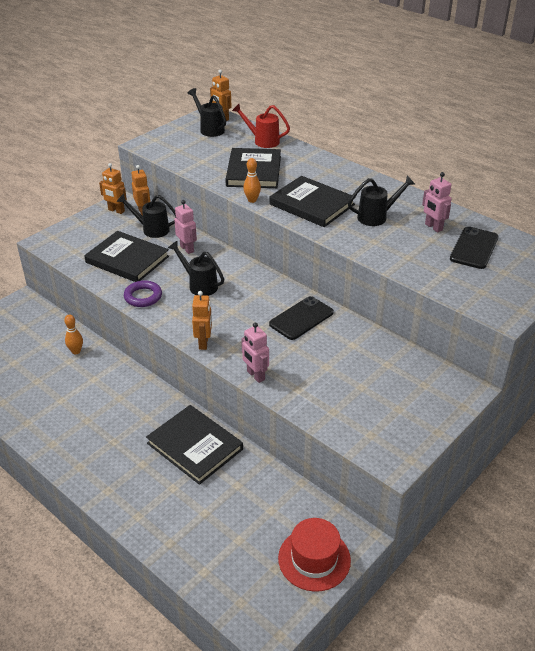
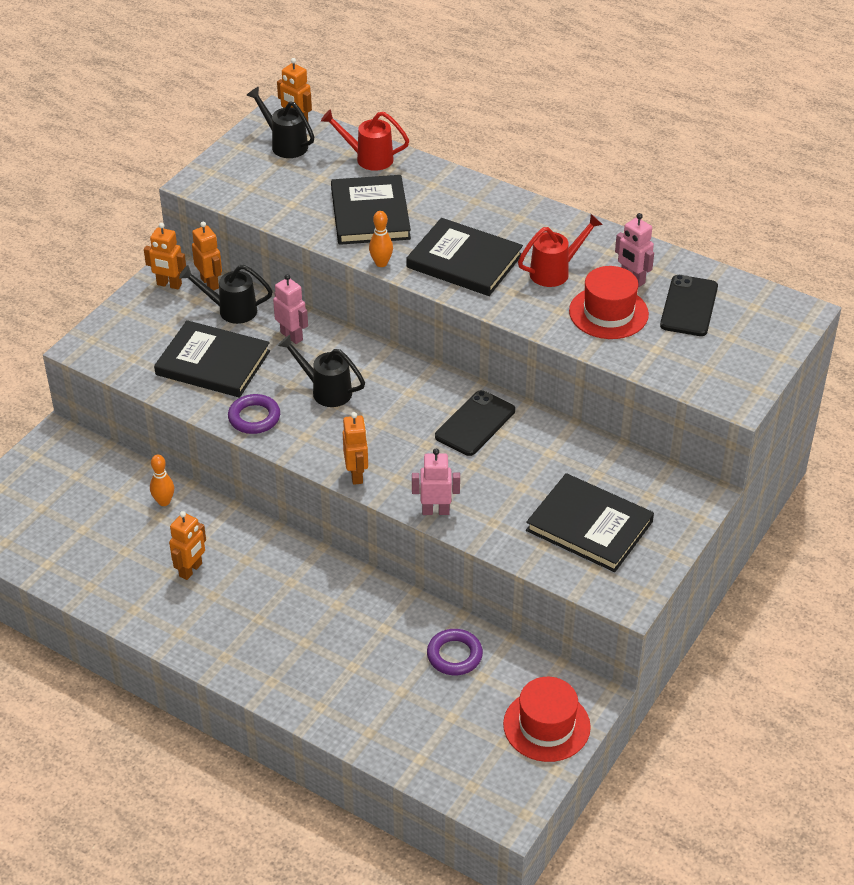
camera: 10 degrees left, 5 degrees up
black book [146,405,243,485] -> black book moved to [526,473,654,572]
pink robot [241,322,269,383] -> pink robot turned 135 degrees clockwise [412,449,460,515]
black watering can [348,176,415,226] -> red watering can [518,214,603,287]
none -> orange robot [169,511,206,580]
none -> purple ring [427,629,483,675]
none -> red hat [569,266,649,339]

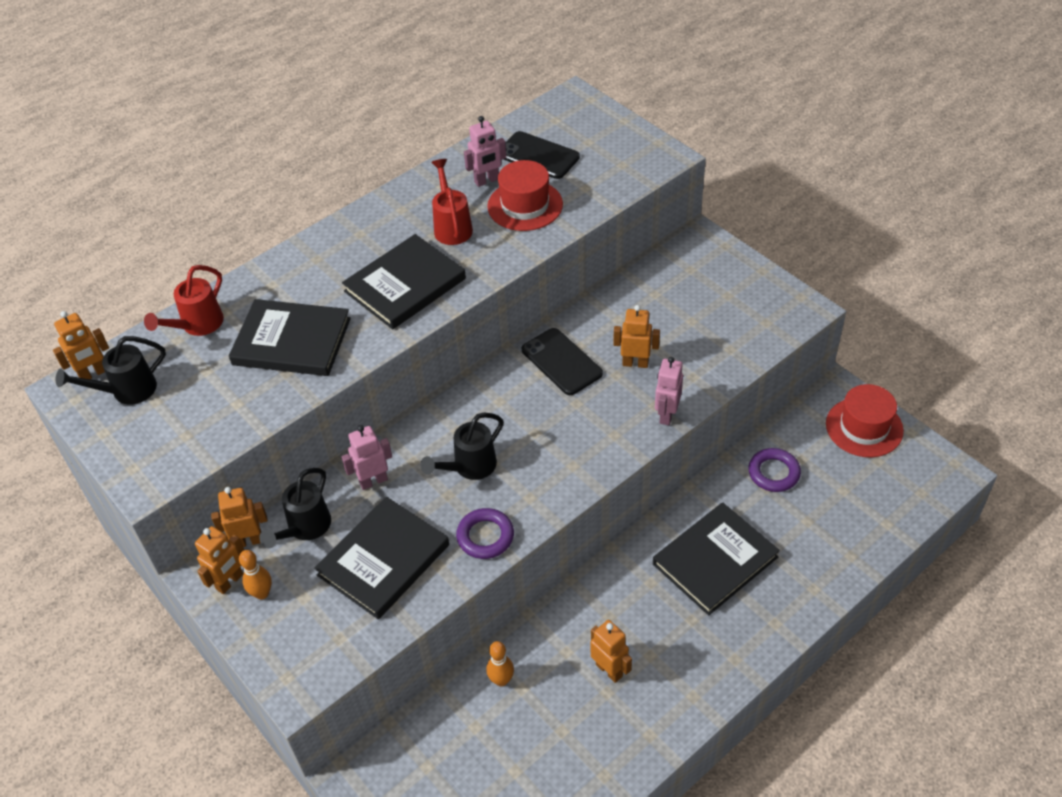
camera: 70 degrees left, 5 degrees up
orange robot [343,412,368,485] -> orange robot moved to [613,305,660,368]
orange bowling pin [369,211,393,267] -> orange bowling pin moved to [239,550,272,599]
black book [526,473,654,572] -> black book moved to [653,502,780,616]

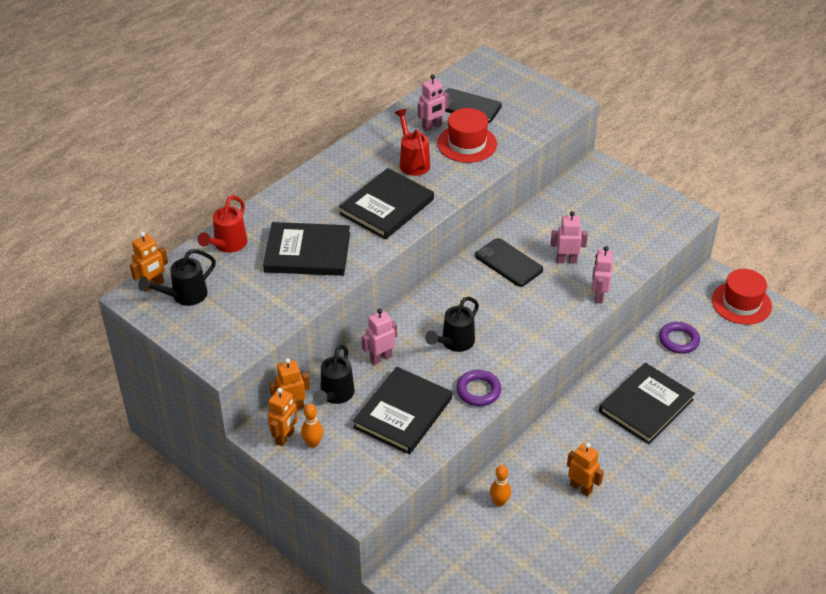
camera: 10 degrees left, 5 degrees down
orange robot [613,305,660,368] -> pink robot [551,211,588,264]

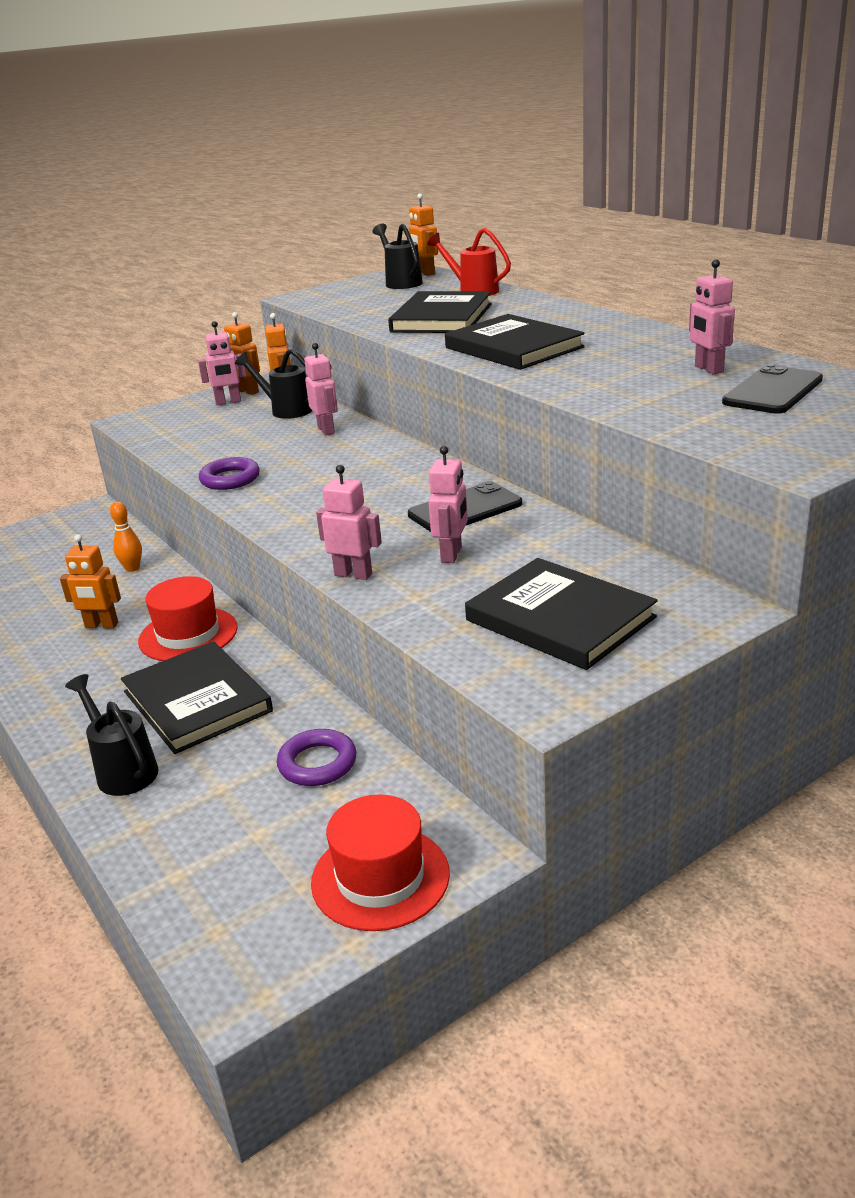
camera: 105 degrees right, 15 degrees down
orange bowling pin [301,404,323,448] -> pink robot [198,321,247,405]
black book [353,367,452,454] -> black book moved to [465,558,658,670]
red watering can [395,109,430,176] -> none
black watering can [425,297,479,352] -> black watering can moved to [65,674,159,796]
red hat [437,108,497,163] -> red hat moved to [138,576,238,661]
orange robot [567,443,604,497] -> orange robot turned 45 degrees clockwise [60,534,121,629]

